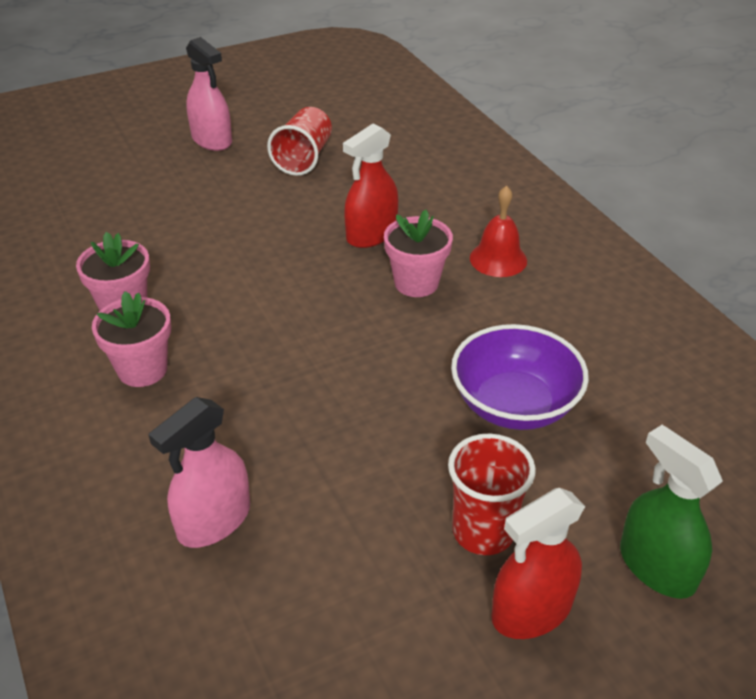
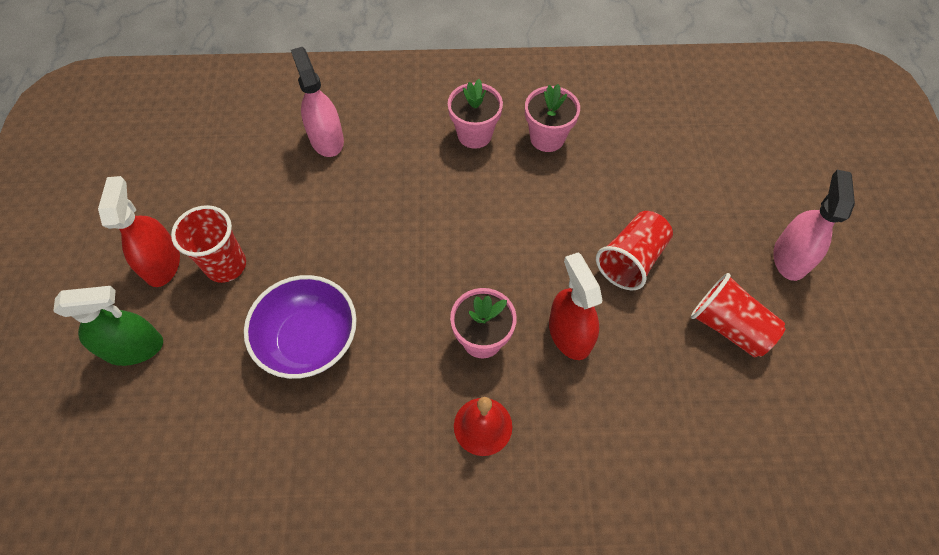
camera: 115 degrees right, 20 degrees up
pink spray bottle [186,37,232,151] -> pink spray bottle turned 120 degrees clockwise [773,170,855,281]
none -> red cup [596,211,673,290]

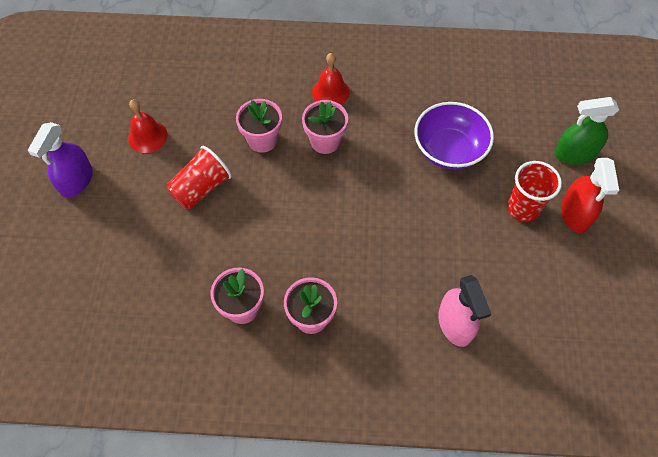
camera: 175 degrees left, 0 degrees up
red spray bottle [549,252,603,360] -> pink flower pot [236,99,282,153]
red cup [691,273,786,357] -> red bell [128,99,168,153]
pink spray bottle [773,170,855,281] -> purple spray bottle [28,122,93,198]

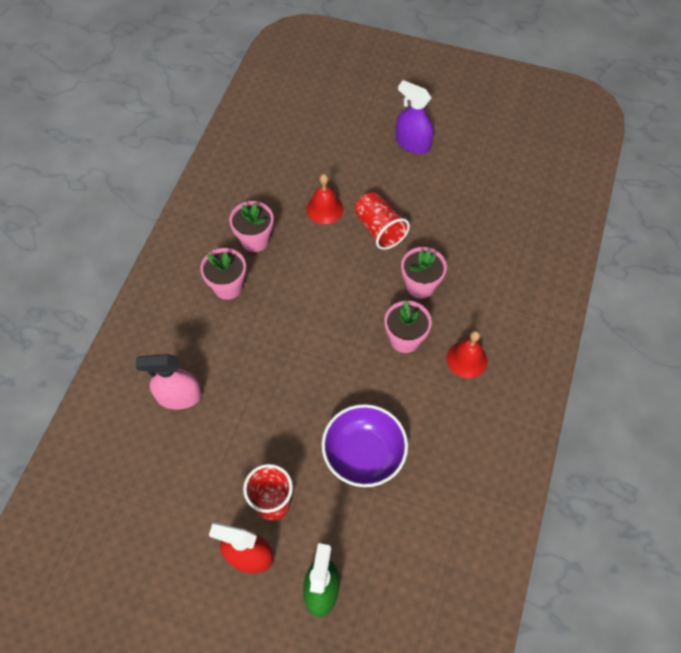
camera: 105 degrees right, 0 degrees up
red bell [128,99,168,153] -> red bell moved to [307,174,343,224]

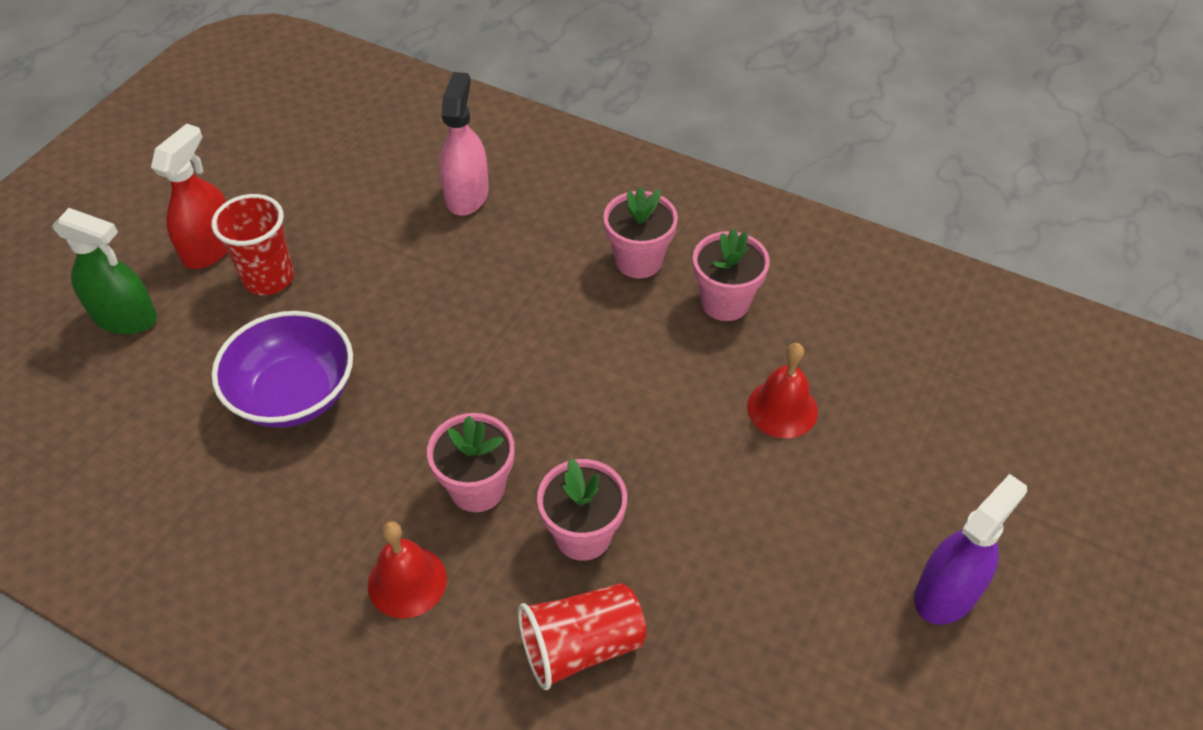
camera: 100 degrees right, 10 degrees down
red cup [355,192,410,250] -> red cup moved to [518,583,646,690]

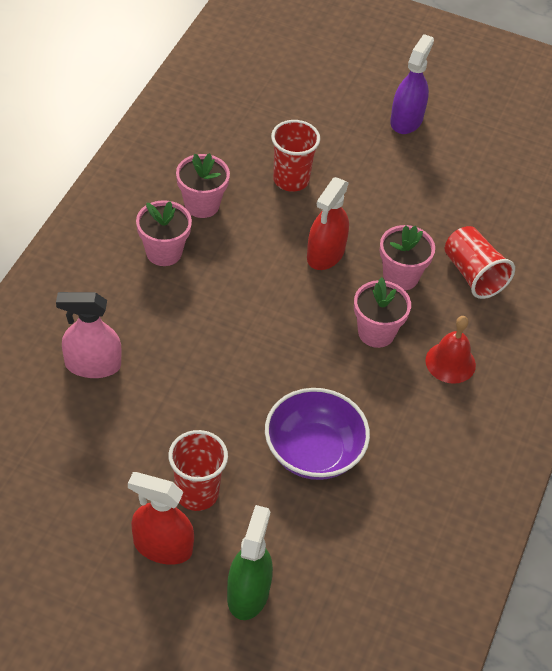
camera: 100 degrees left, 0 degrees up
red bell [747,343,818,438] -> red cup [271,120,320,192]
purple spray bottle [914,474,1027,624] -> purple spray bottle turned 75 degrees clockwise [390,34,434,134]
none -> red spray bottle [307,177,349,270]

